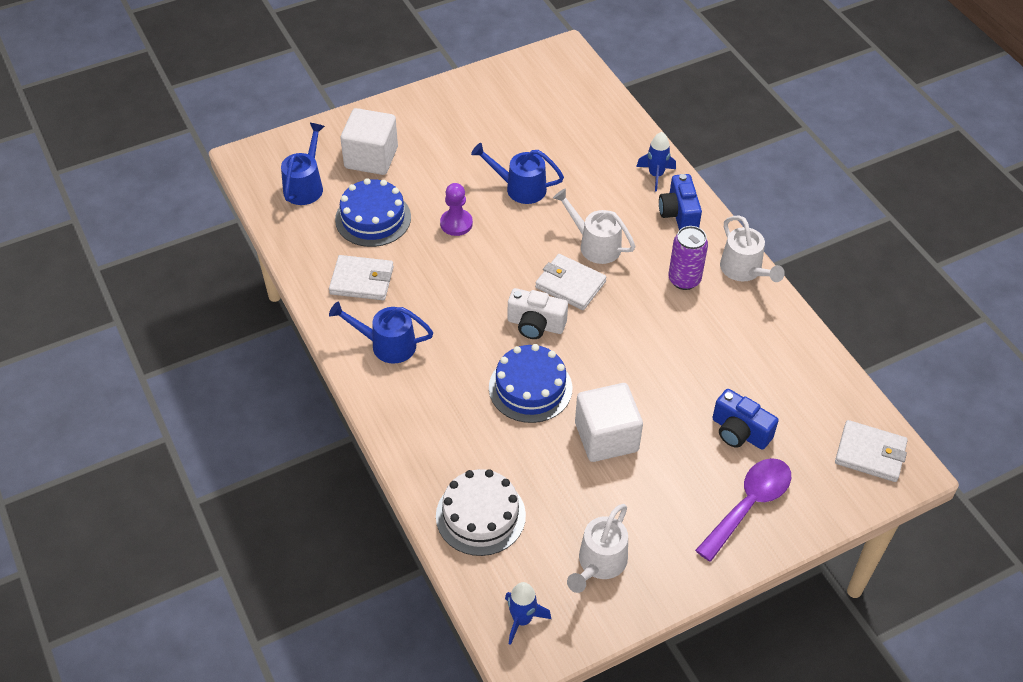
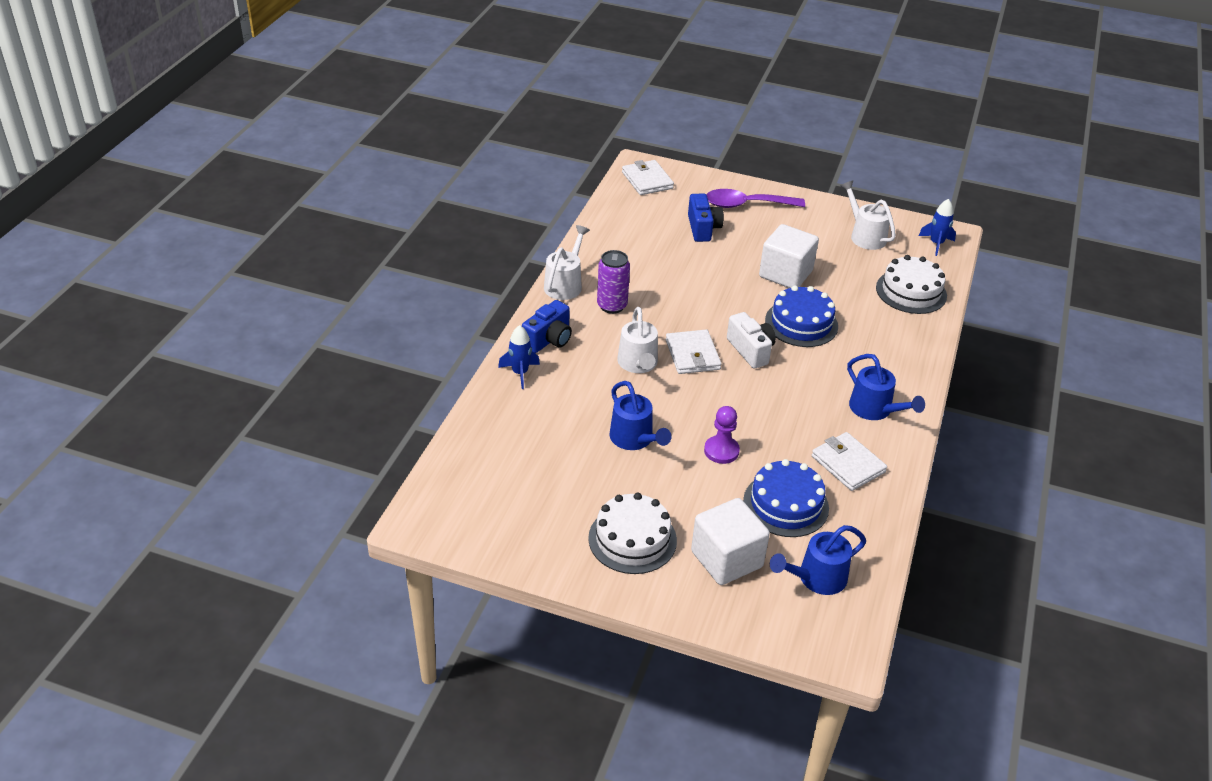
camera: 135 degrees left, 10 degrees down
white watering can [567,504,628,593] -> white watering can turned 105 degrees counterclockwise [841,181,896,250]
none -> white cake [588,493,677,574]

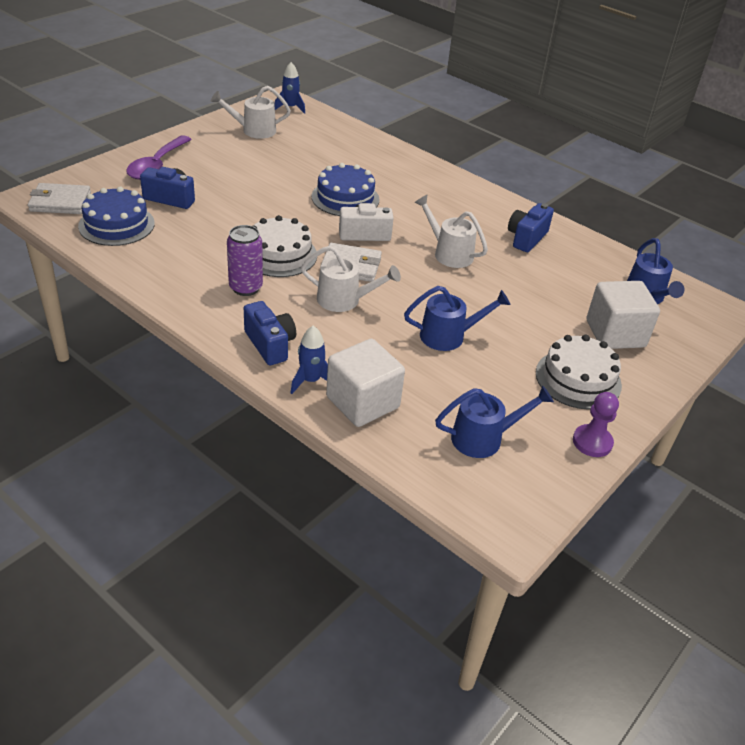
camera: 70 degrees left, 0 degrees up
white watering can [544,225,590,300] -> white watering can moved to [414,195,488,268]
purple pawn [704,406,740,464] -> purple pawn moved to [573,392,619,457]
blue cake [743,459,829,537] -> blue cake moved to [78,187,155,246]
white cube [759,224,819,288] -> white cube moved to [326,339,405,427]
white wallet [812,432,887,491] -> blue camera [508,203,554,252]
blue watering can [847,354,925,420] -> blue watering can moved to [435,386,554,458]
white cake [876,255,947,314] -> white cake moved to [253,215,317,277]

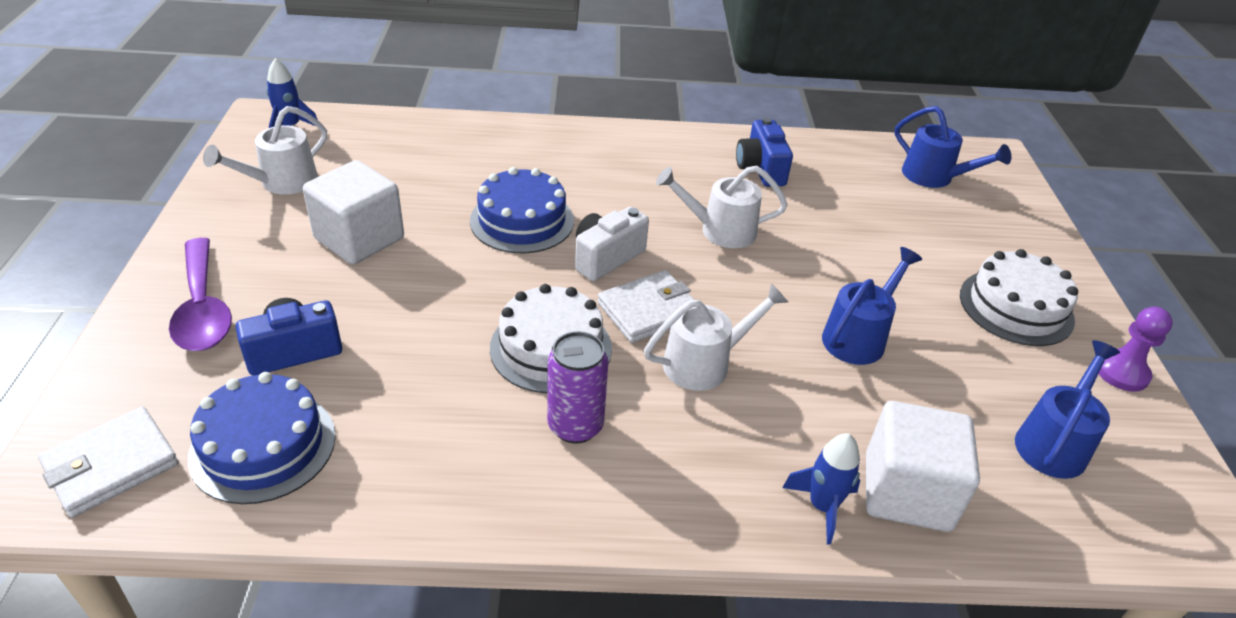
camera: 40 degrees left, 0 degrees up
blue camera [244,301,296,365] -> none
white cube [587,281,660,349] -> white cube moved to [303,160,404,264]

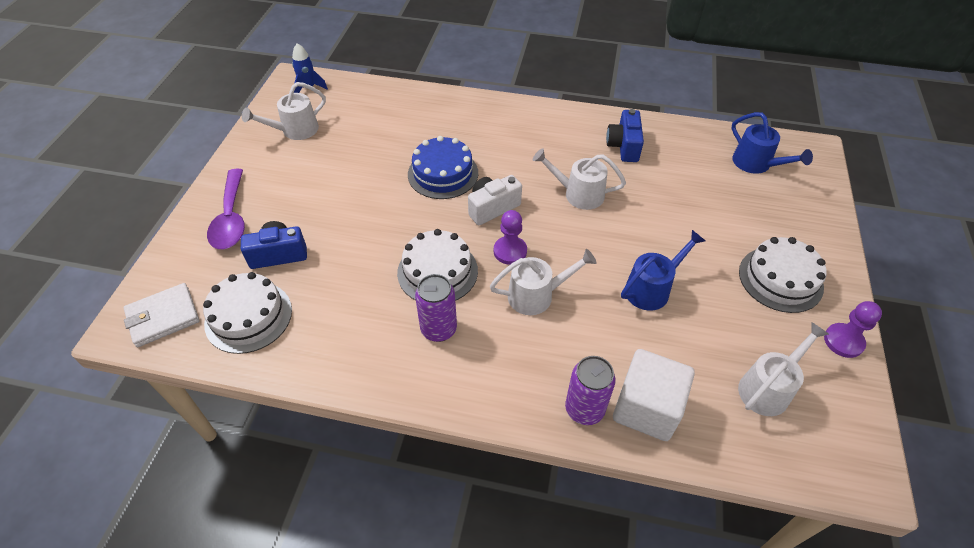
camera: 15 degrees right, 10 degrees up
blue cake [188,372,336,504] -> white cake [203,272,292,354]
white cube [303,160,404,264] -> none
white wallet [597,270,694,343] -> purple pawn [494,210,527,265]
blue rocket [782,433,860,545] -> purple can [565,356,616,425]
blue watering can [1015,340,1120,479] -> white watering can [738,322,829,416]

